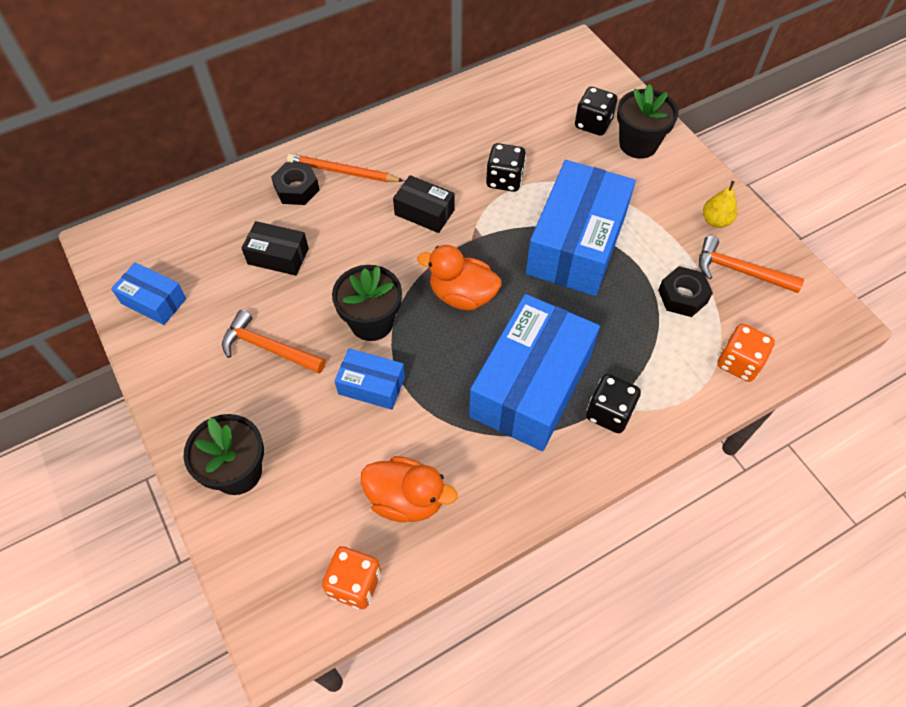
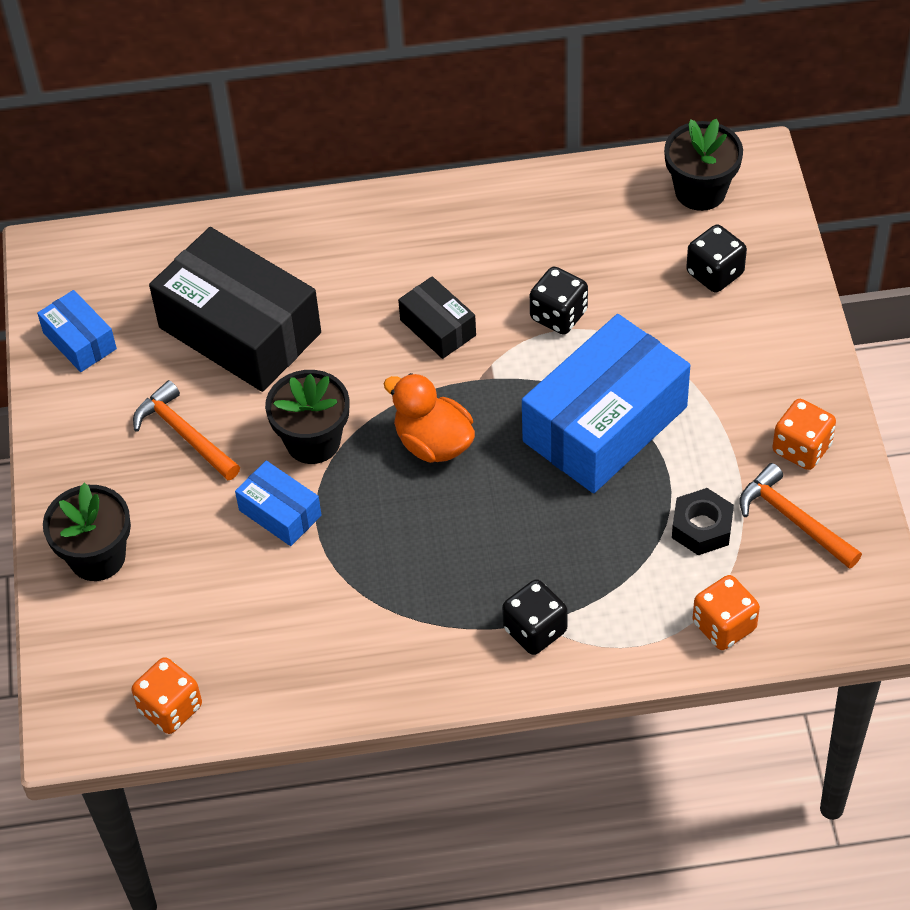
camera: 25 degrees right, 5 degrees down
black box [242,221,309,276] -> black box [149,227,321,392], size x2.08
black nut [271,162,320,205] -> none
orange pencil [287,154,404,182] -> none
orange duck [360,456,458,522] -> none
blue box [469,294,600,451] -> none
black flower pot [617,84,678,159] -> black flower pot moved to [664,119,743,211]
yellow pear [703,181,738,228] -> orange dice [772,399,836,470]

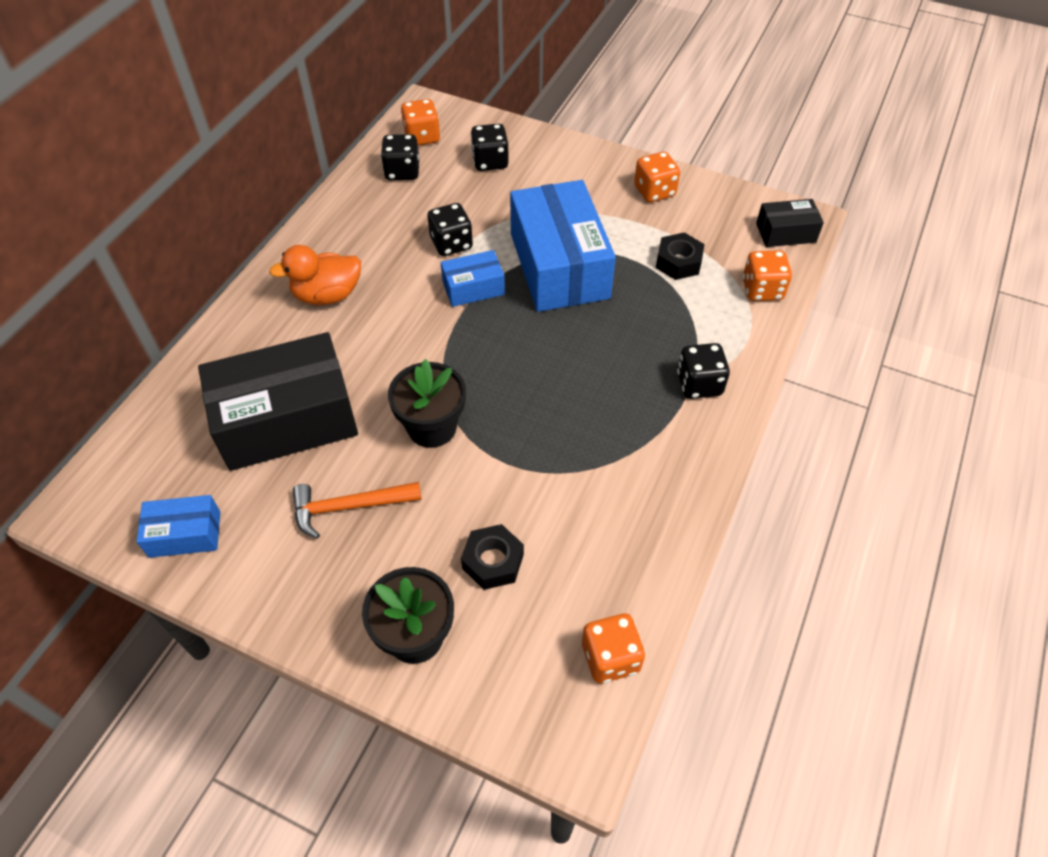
camera: 60 degrees left, 0 degrees up
blue box [235,461,321,546] -> blue box moved to [441,250,505,307]
orange duck [383,373,475,463] -> orange duck moved to [269,245,361,305]
black box [398,276,476,359] -> black box moved to [756,199,824,247]
black flower pot [664,119,743,211] -> orange dice [401,99,440,146]
orange hammer [739,463,862,569] -> none
none -> black dice [381,134,419,180]
none -> black nut [461,524,524,590]

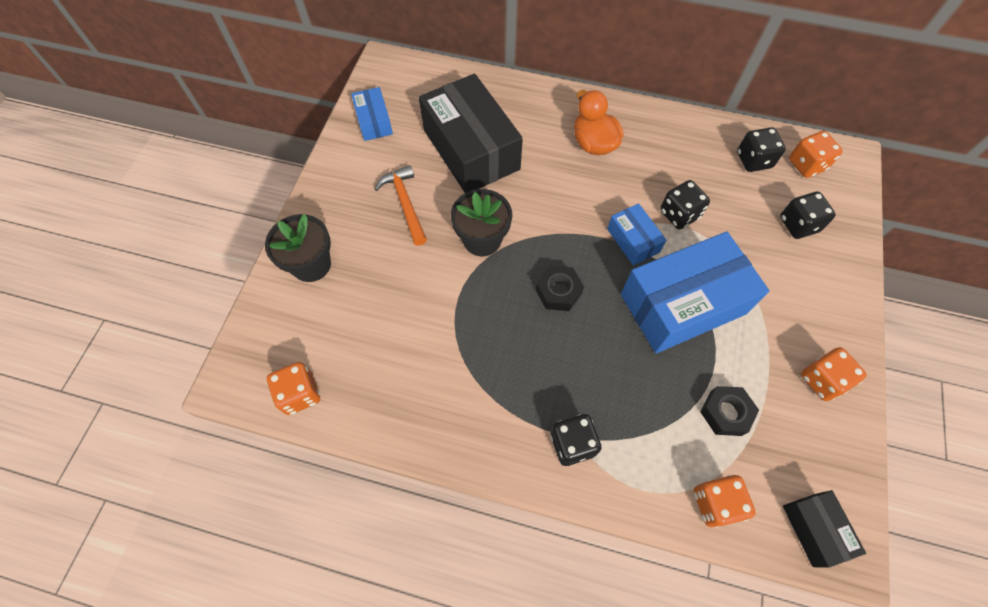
camera: 80 degrees right, 10 degrees up
black nut [461,524,524,590] -> black nut moved to [536,266,584,311]

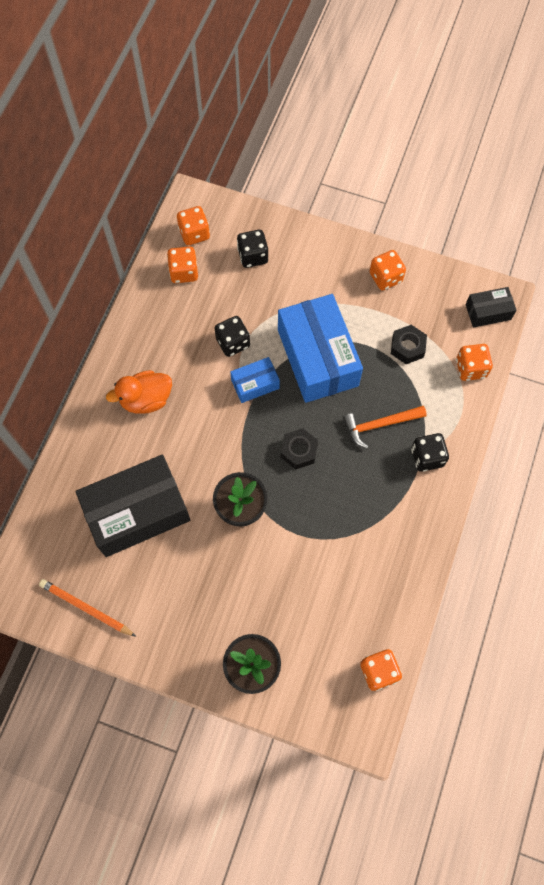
camera: 85 degrees left, 5 degrees up
blue box [351,87,393,141] -> orange pencil [39,579,136,637]
orange hammer [375,165,427,246] -> orange hammer moved to [343,406,427,448]
black dice [737,127,786,172] -> orange dice [167,246,198,283]

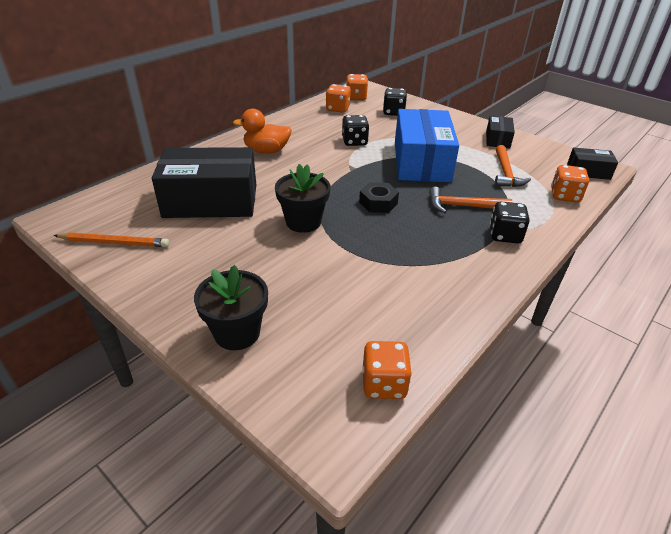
camera: 20 degrees right, 30 degrees down
orange pencil [39,579,136,637] -> orange pencil turned 135 degrees clockwise [54,232,169,247]
blue box [230,357,280,403] -> none
orange dice [370,250,406,291] -> black box [486,116,515,149]
black nut [391,325,427,364] -> orange hammer [495,145,531,187]

